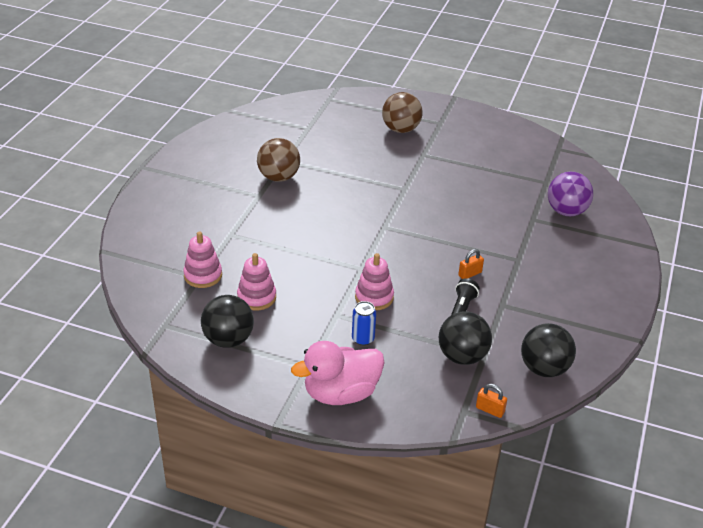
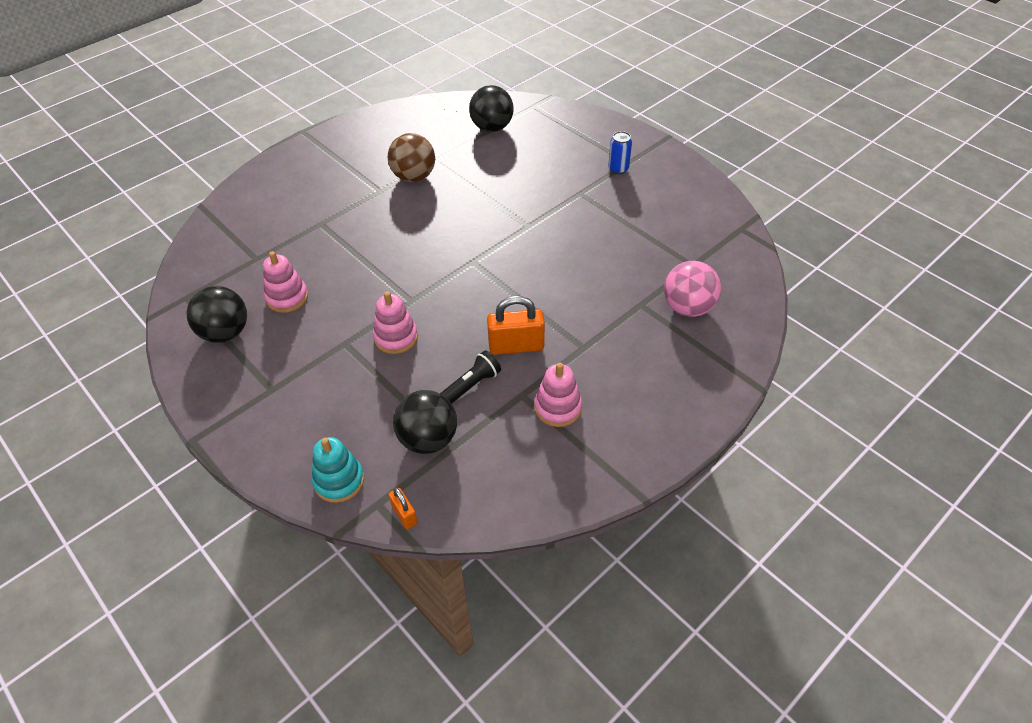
camera: 30 degrees right, 10 degrees up
pink stacking toy [183,231,222,288] -> pink stacking toy moved to [534,363,582,427]
pink duck [291,341,384,405] -> none
blue can [352,301,376,346] -> blue can moved to [608,131,632,174]
brown ball [382,92,422,133] -> none
orange padlock [458,249,484,279] -> orange padlock [487,296,545,355], size x1.88
black ball [521,323,576,377] -> black ball moved to [469,85,514,132]
purple ball [548,172,593,216] -> pink ball [664,261,721,317]
none -> turquoise stacking toy [312,437,364,503]

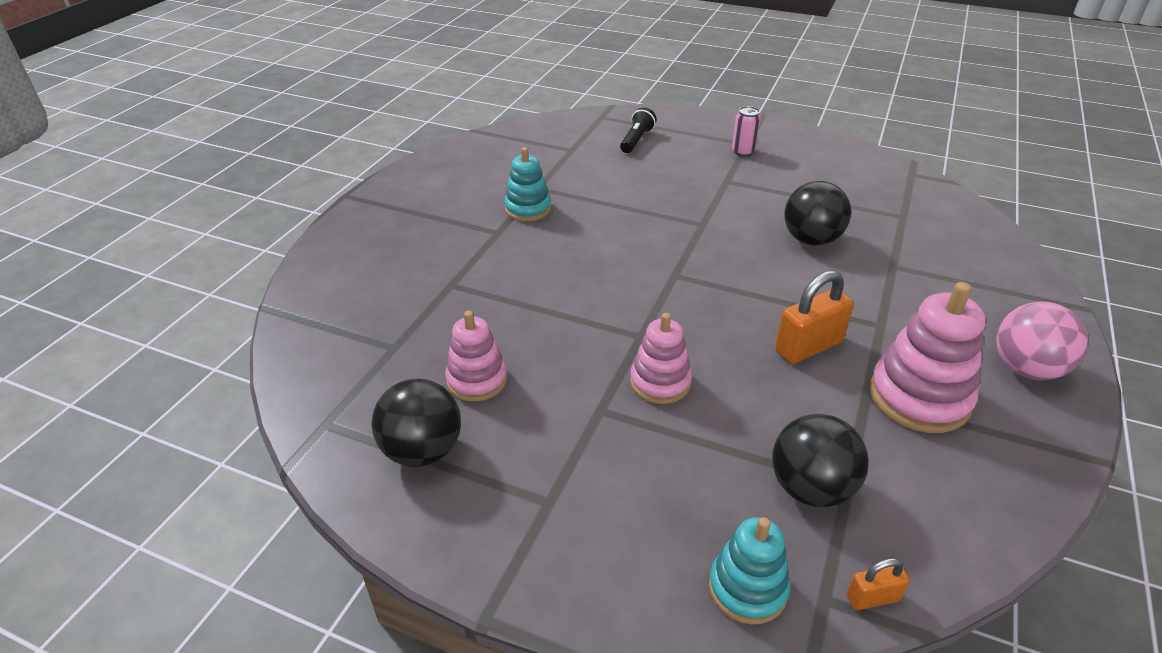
camera: 25 degrees left, 10 degrees down
brown ball [388,133,435,182] -> turquoise stacking toy [504,147,551,221]
orange padlock [388,488,418,529] -> orange padlock turned 45 degrees counterclockwise [846,558,910,610]
black flashlight [440,350,501,404] -> black flashlight moved to [620,107,657,153]
black ball [469,85,514,132] -> black ball moved to [784,181,851,246]
pink stacking toy [534,363,582,427] -> pink stacking toy [870,282,985,433], size x1.57
blue can [608,131,632,174] -> pink can [732,106,761,157]
pink ball [664,261,721,317] -> pink ball moved to [996,301,1088,380]

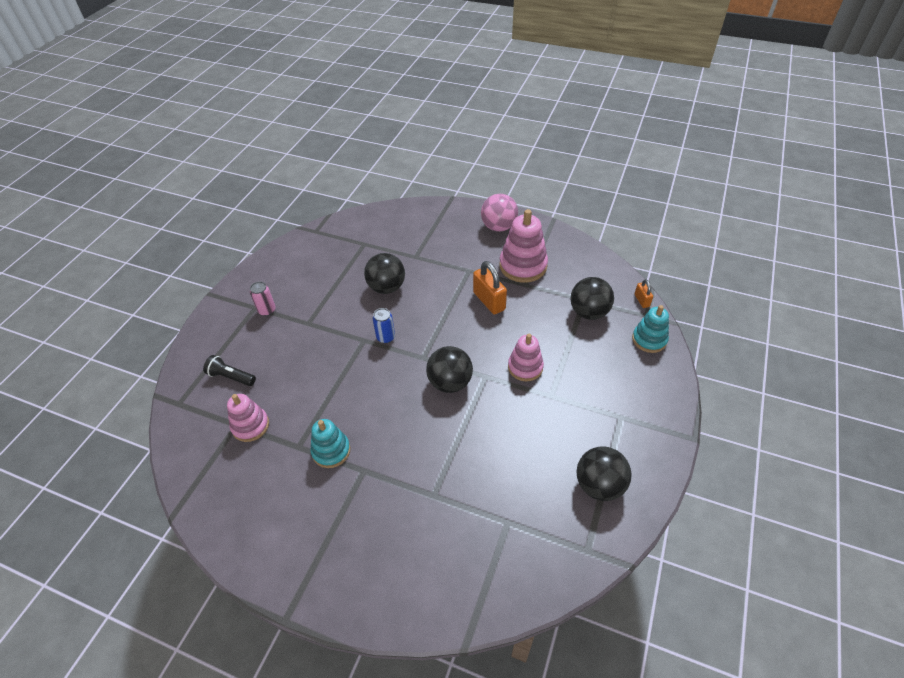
camera: 90 degrees left, 10 degrees up
pink stacking toy [445,310,507,401] -> pink stacking toy moved to [227,394,269,442]
none -> blue can [373,308,395,344]
none -> black ball [426,346,473,393]

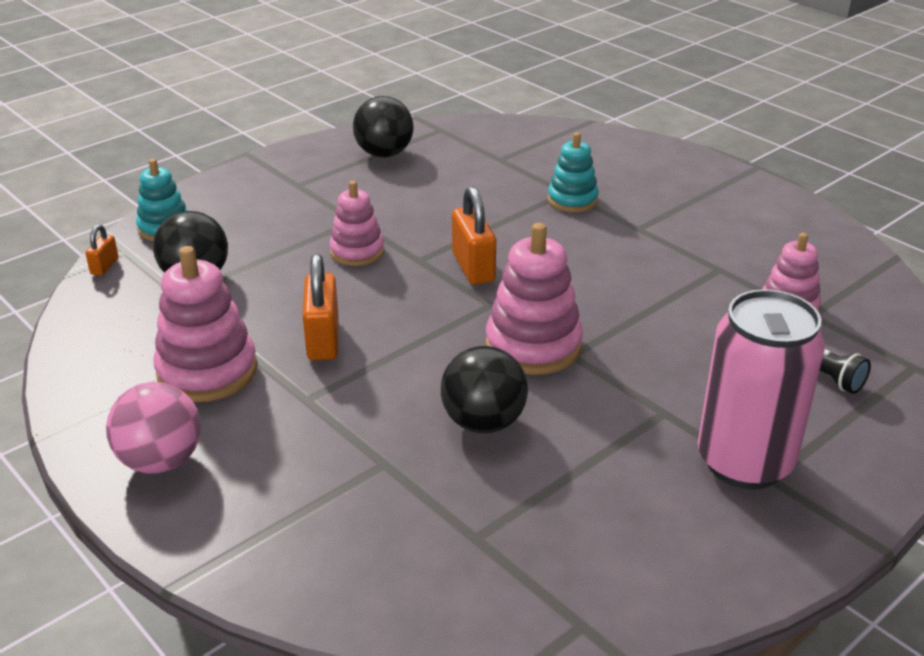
camera: 155 degrees left, 15 degrees down
pink can [250,281,276,316] -> pink can [698,289,825,489], size x2.43
turquoise stacking toy [310,419,350,468] -> turquoise stacking toy moved to [548,132,599,212]
blue can [373,308,395,344] -> pink stacking toy [486,223,583,375]
black ball [426,346,473,393] -> orange padlock [452,186,496,285]

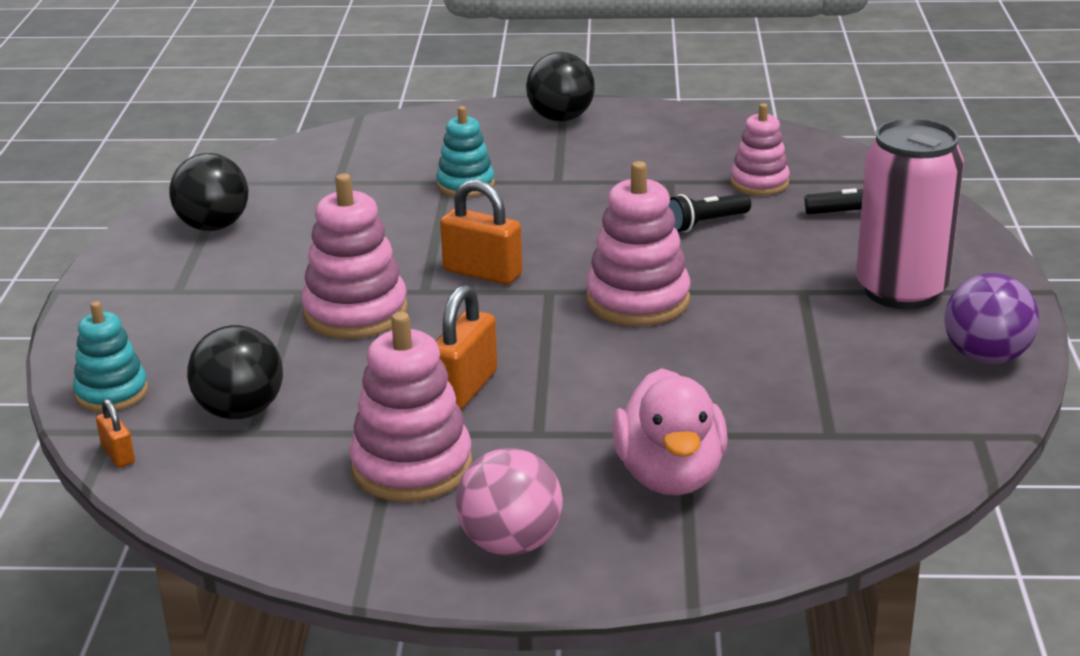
camera: 45 degrees left, 5 degrees down
orange padlock [303,254,339,361] -> orange padlock turned 75 degrees clockwise [436,285,497,410]
pink stacking toy [329,181,384,266] -> pink stacking toy [301,173,408,339], size x1.57
black ball [441,346,528,433] -> black ball moved to [526,52,595,122]
none -> pink duck [613,368,728,496]
none -> black flashlight [668,193,751,232]
none -> purple ball [944,273,1039,364]

